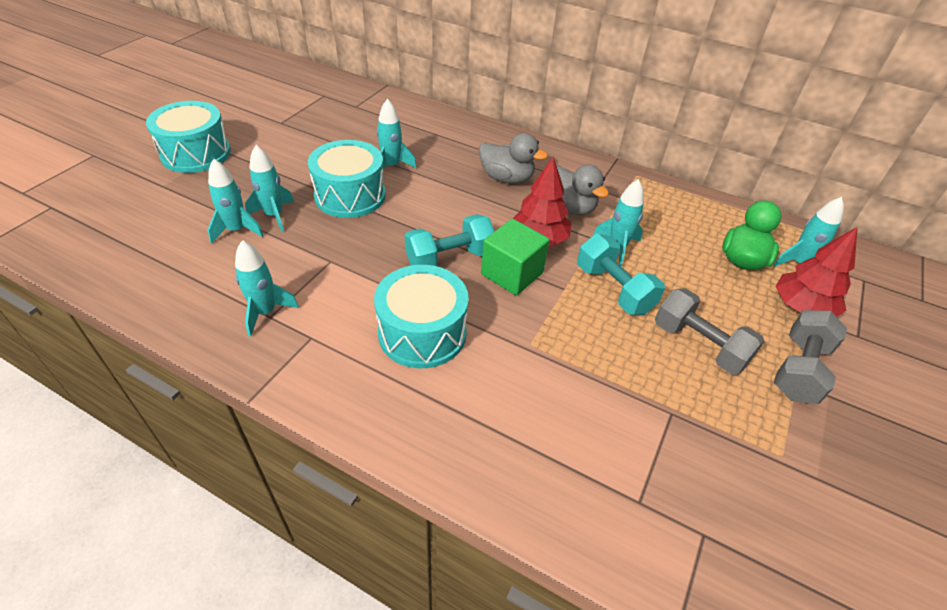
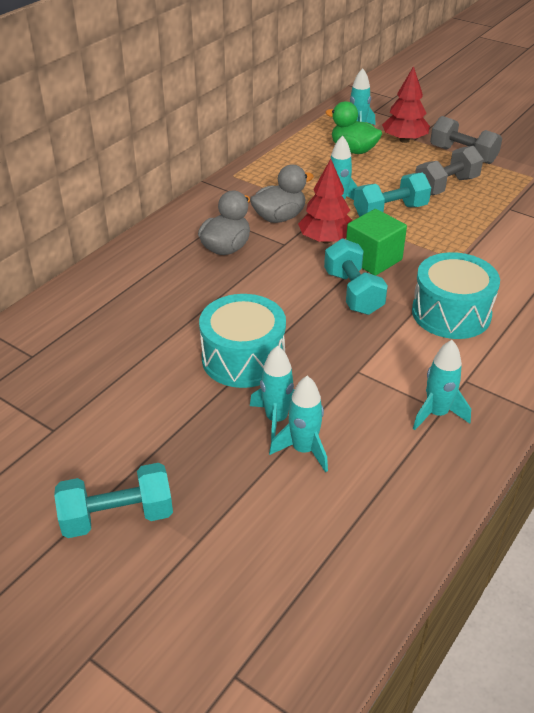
camera: 80 degrees left, 5 degrees down
turquoise drum [146,101,231,173] -> turquoise dumbbell [54,463,173,538]
turquoise rocket [377,99,416,170] -> none

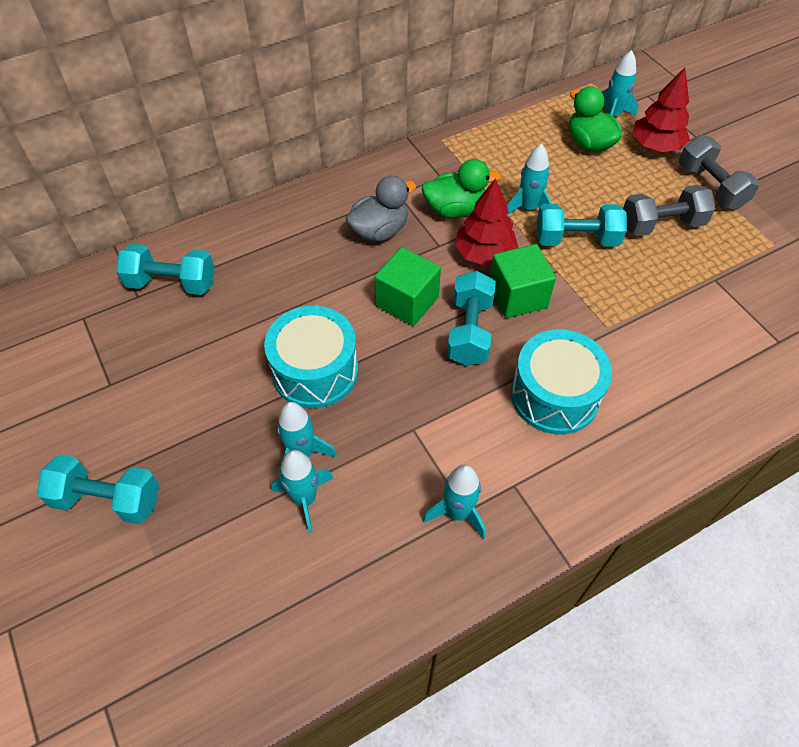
camera: 25 degrees right, 15 degrees up
grey duck [250,164,314,223] -> green duck [422,159,501,218]
none -> turquoise dumbbell [116,244,215,295]
none -> green cube [374,247,441,326]

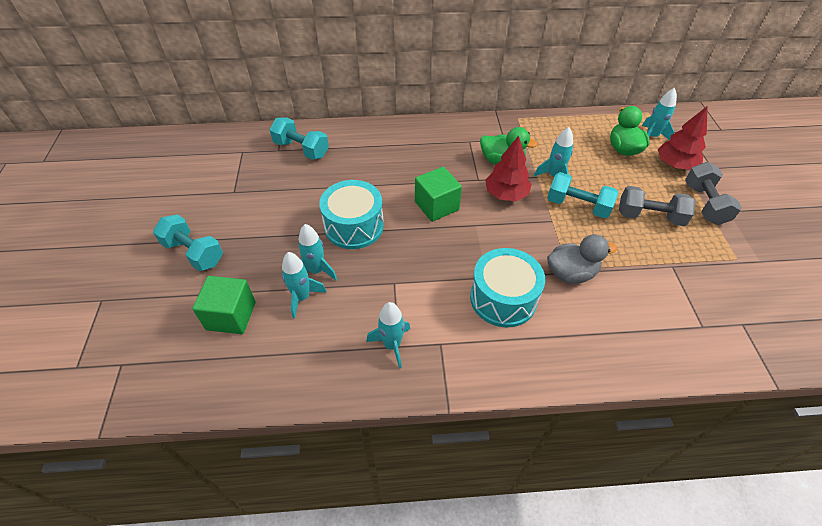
camera: 25 degrees right, 5 degrees down
grey duck [346,175,416,242] -> grey duck moved to [547,234,617,284]
turquoise dumbbell [447,271,496,366] -> none
green cube [490,244,556,318] -> green cube moved to [192,276,256,334]

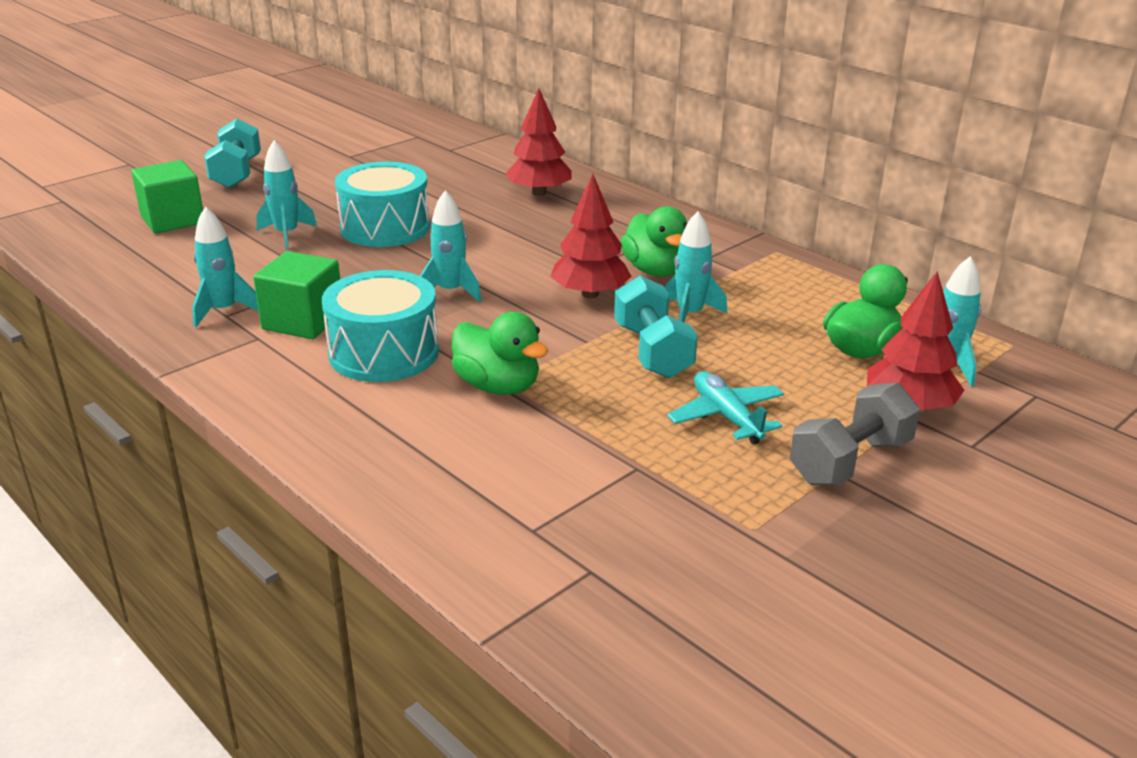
camera: 50 degrees right, 20 degrees down
turquoise dumbbell [269,117,329,160] -> none
turquoise rocket [282,252,327,319] -> turquoise rocket moved to [420,190,481,302]
green cube [415,167,462,222] -> green cube moved to [253,251,340,339]
grey duck [547,234,617,284] -> green duck [451,312,548,395]
grey dumbbell [619,186,696,226] -> turquoise plane [667,372,784,444]
none -> red tree [505,88,572,196]

